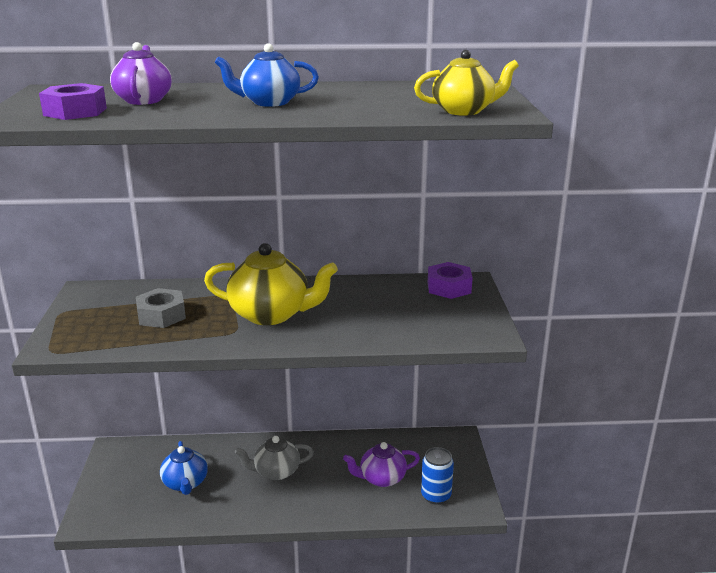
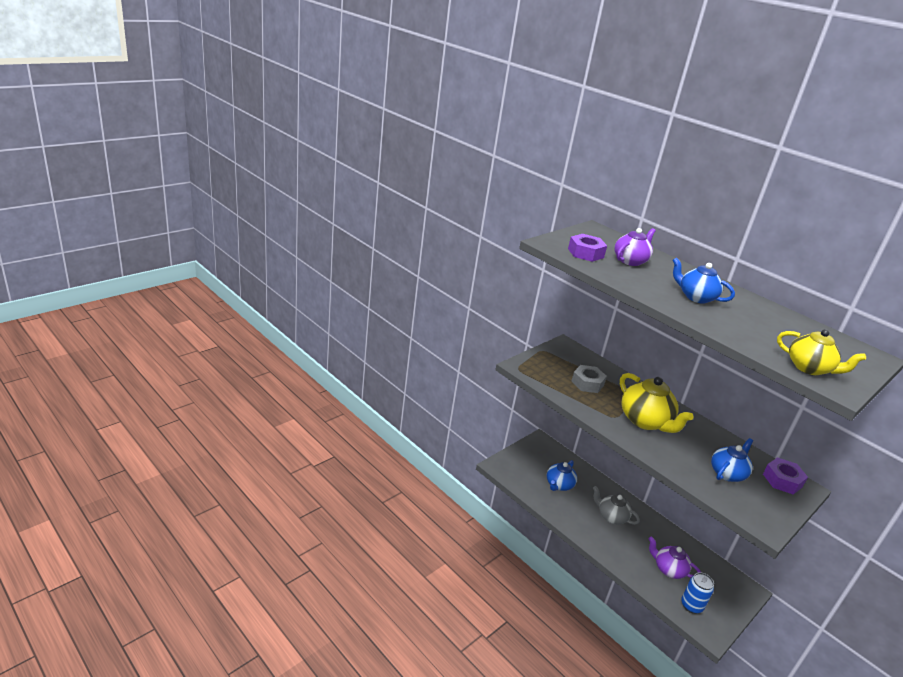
camera: 45 degrees right, 5 degrees up
none -> blue teapot [711,438,753,482]

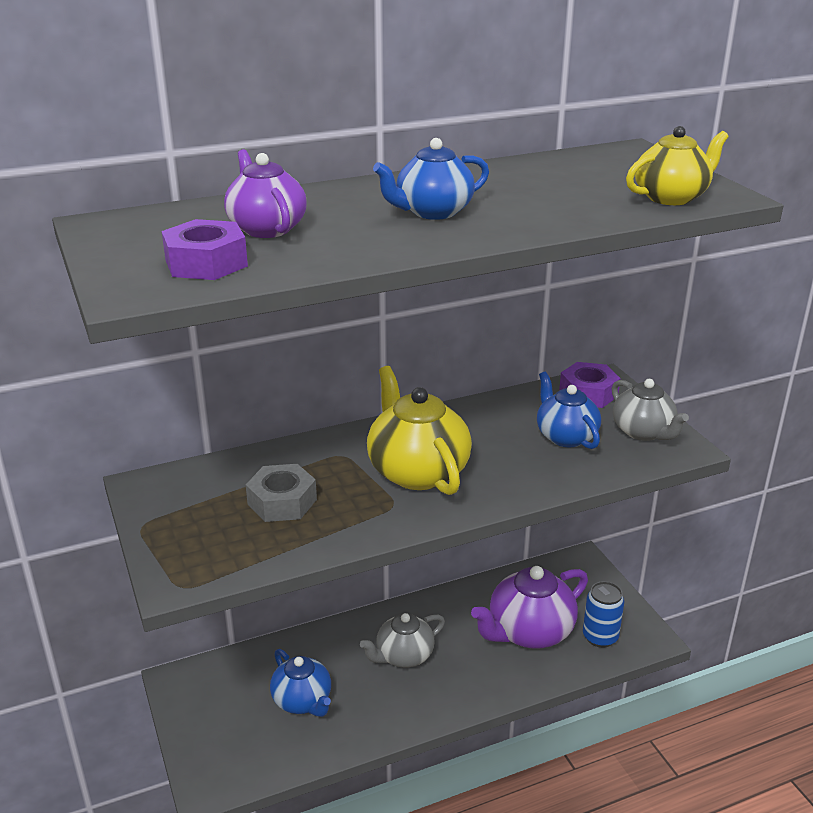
camera: 65 degrees left, 0 degrees up
yellow teapot [620,373,694,433] -> yellow teapot turned 105 degrees counterclockwise [367,366,472,495]
purple teapot [648,536,701,579] -> purple teapot [471,566,588,649], size x1.54
none -> grey teapot [612,379,689,441]

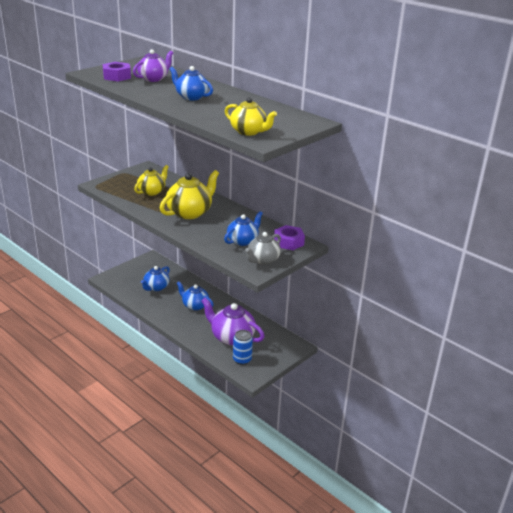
camera: 65 degrees right, 0 degrees up
grey nut [246,464,317,522] -> yellow teapot [134,165,169,196]
grey teapot [360,613,445,668] -> blue teapot [177,281,214,311]

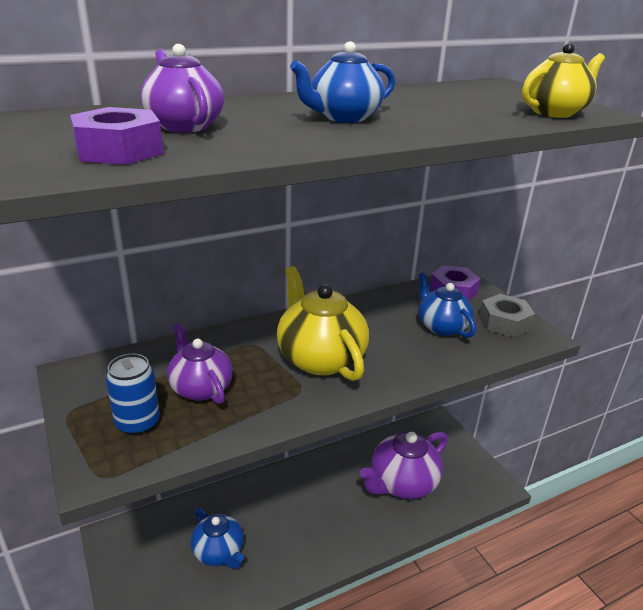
camera: 70 degrees left, 0 degrees up
yellow teapot [134,165,169,196] -> purple teapot [167,323,233,404]
blue teapot [177,281,214,311] -> none
blue can [233,330,253,365] -> blue can moved to [106,354,160,436]
grey teapot [245,232,281,265] -> grey nut [479,294,535,338]

